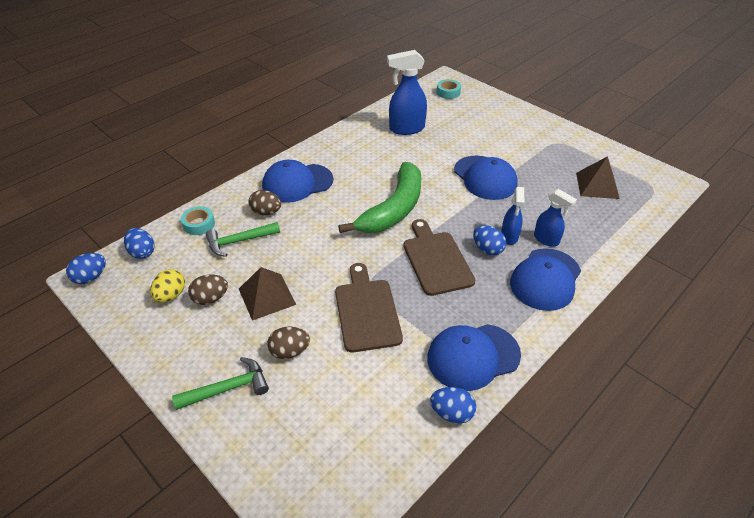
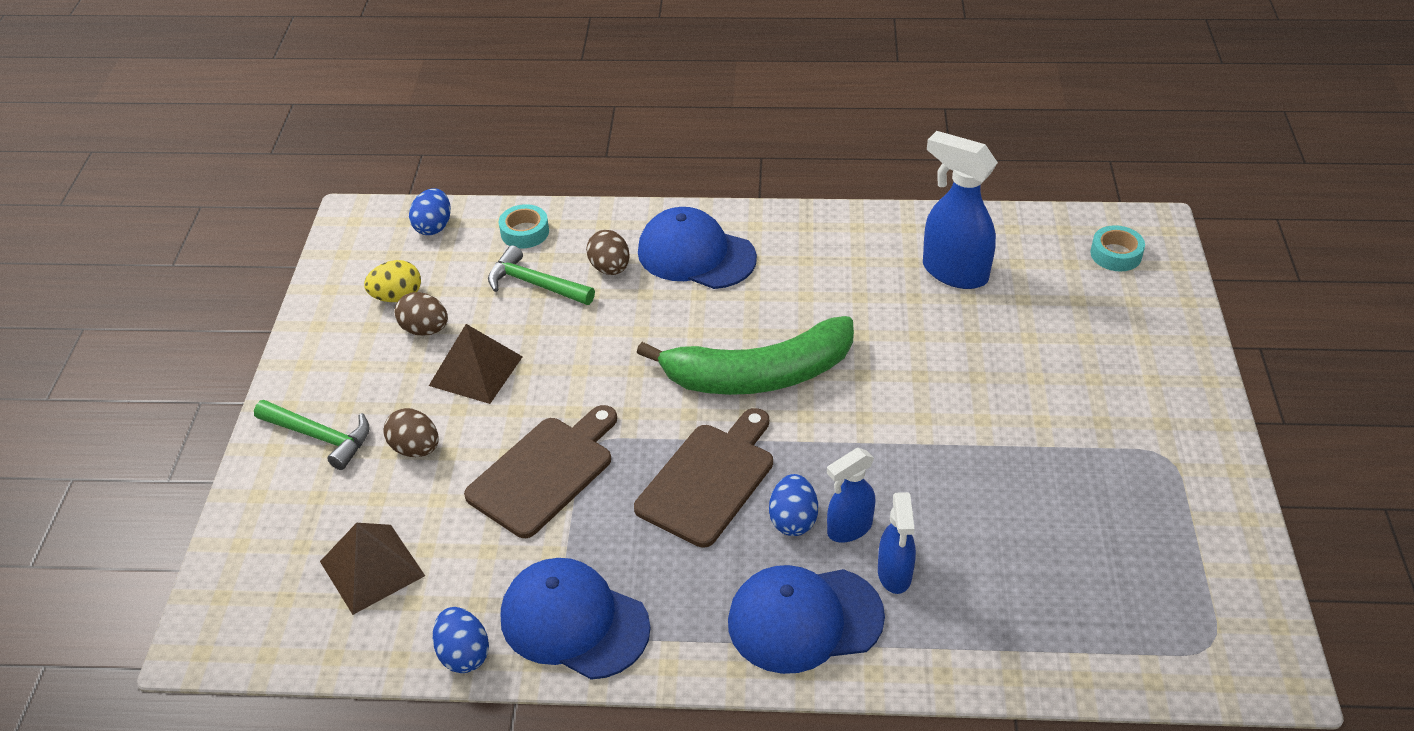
camera: 50 degrees right, 0 degrees up
blue egg [66,253,106,284] -> none
blue cap [454,156,518,200] -> none
brown pyramid [576,156,620,199] -> brown pyramid moved to [320,523,425,615]

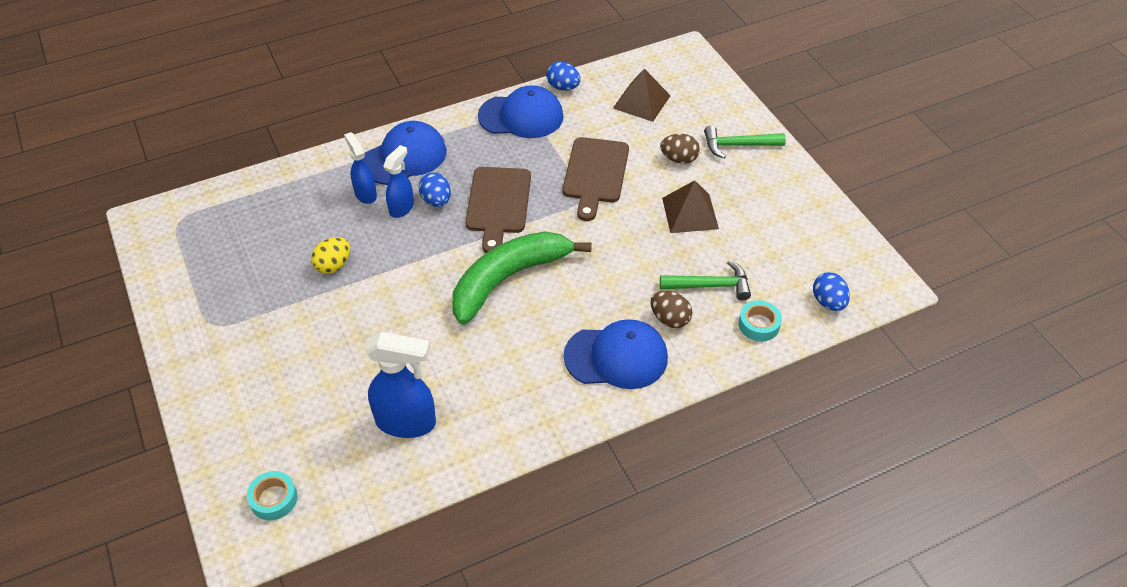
camera: 150 degrees right, 5 degrees up
yellow egg [364,260,421,302] -> yellow egg moved to [311,237,350,274]
brown egg [395,292,448,335] -> none

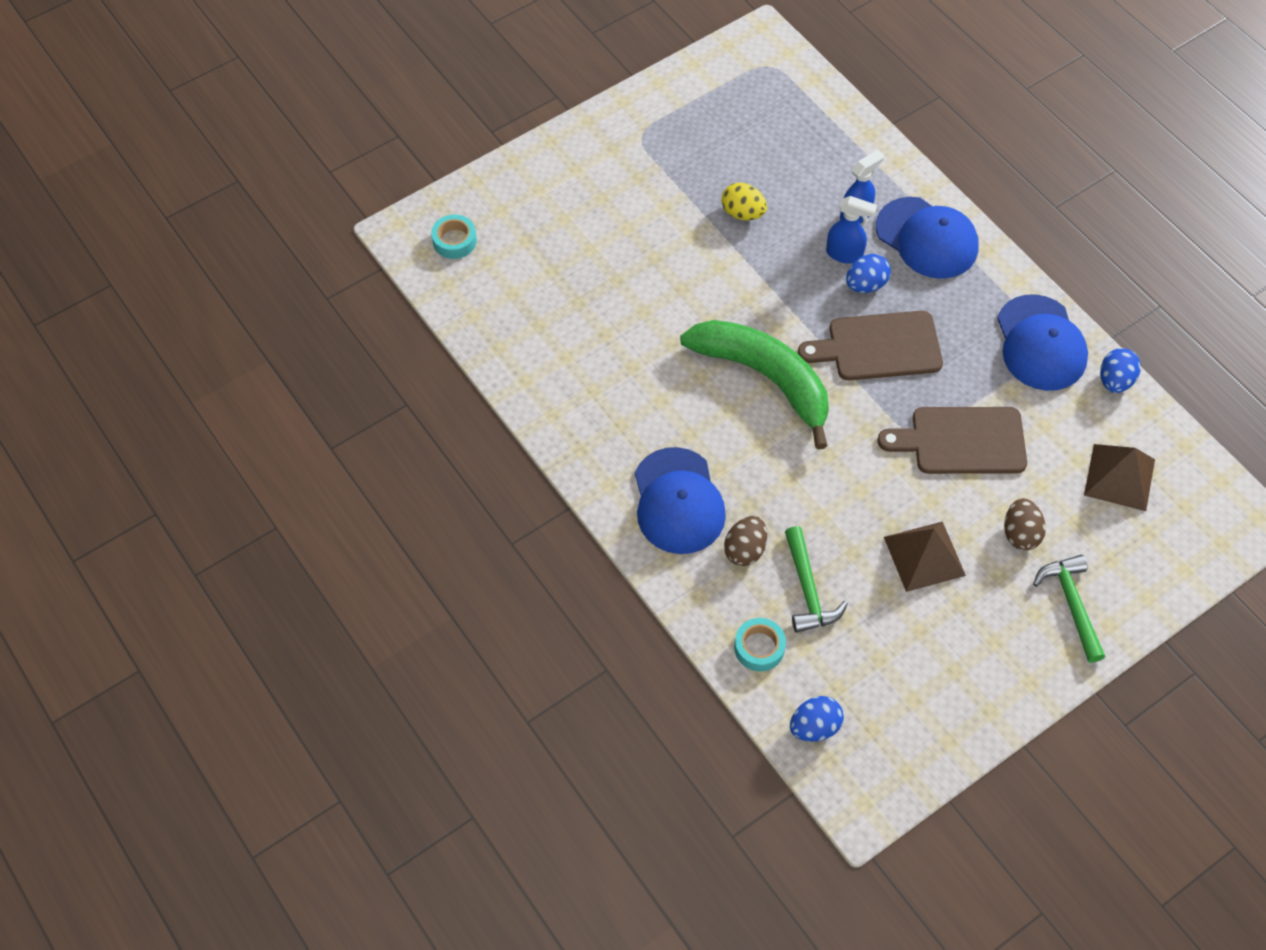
camera: 80 degrees right, 10 degrees up
blue spray bottle [365,332,436,438] -> none

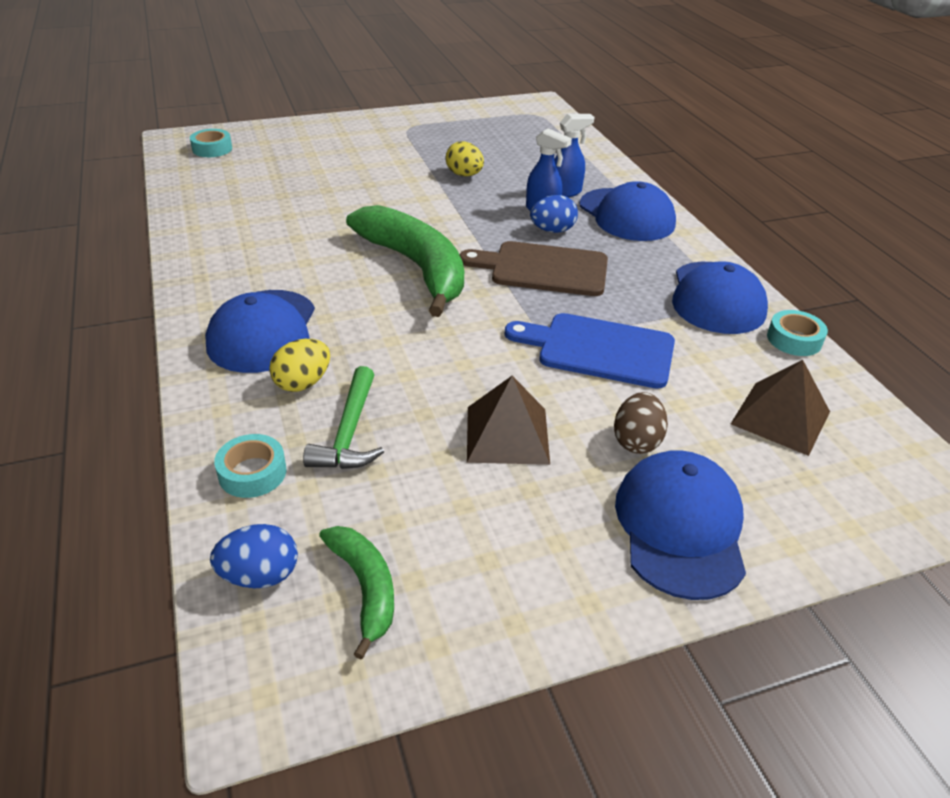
camera: 15 degrees right, 20 degrees down
brown egg [724,516,767,566] -> yellow egg [269,339,330,392]
brown cutting board [878,407,1027,474] -> blue cutting board [504,313,675,389]
green hammer [1033,555,1105,663] -> blue cap [615,450,746,600]
blue egg [1100,348,1141,393] -> turquoise tape [767,310,828,356]
none -> green banana [319,526,394,659]

